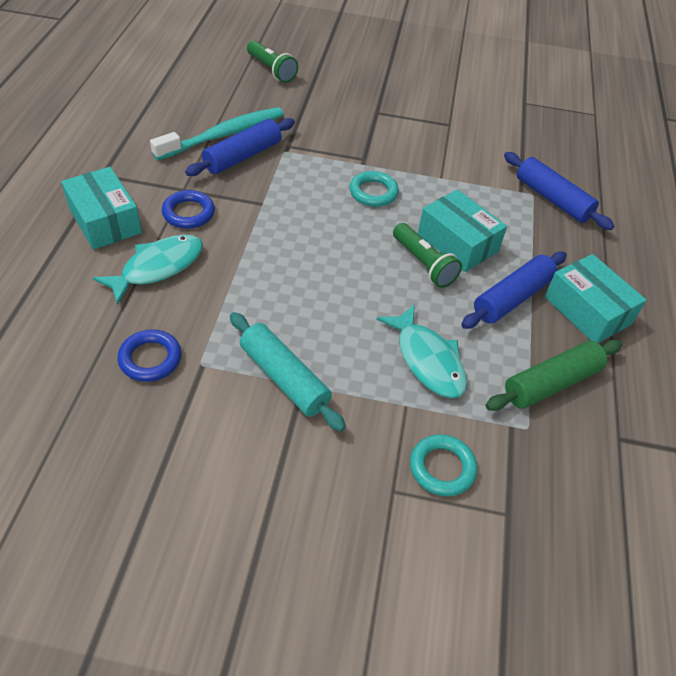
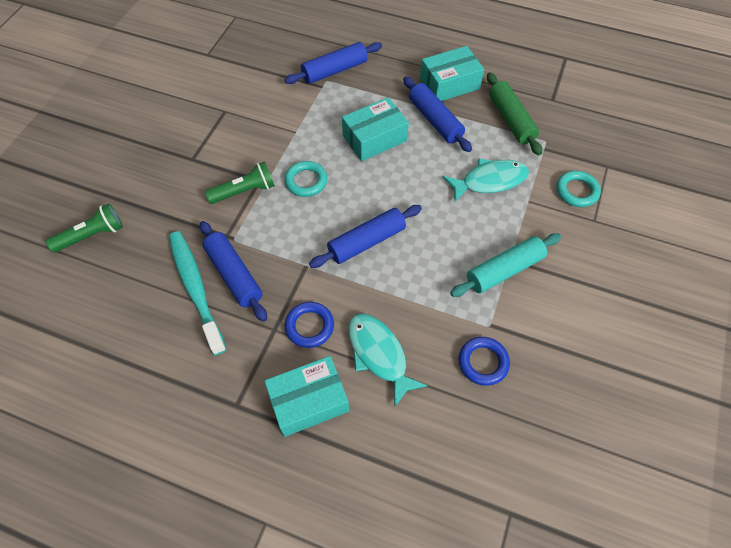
camera: 75 degrees left, 10 degrees up
green flashlight [393,223,462,288] -> green flashlight moved to [205,161,275,204]
none -> blue rolling pin [309,205,422,268]

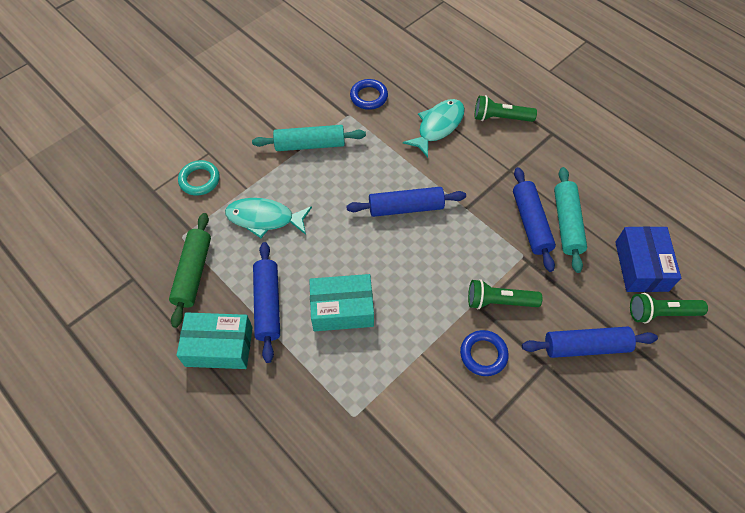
camera: 155 degrees left, 0 degrees up
turquoise toothbrush [169,231,227,355] -> turquoise rolling pin [554,167,587,273]
turquoise box [264,356,349,437] -> green flashlight [475,95,537,122]
blue rolling pin [285,42,382,84] -> blue rolling pin moved to [522,327,658,358]
turquoise ring [285,161,328,197] -> none
blue ring [285,302,334,348] -> blue ring moved to [460,330,509,376]
turquoise fish [348,313,428,407] -> turquoise fish turned 135 degrees counterclockwise [403,99,465,158]
none -> blue box [615,226,681,292]

